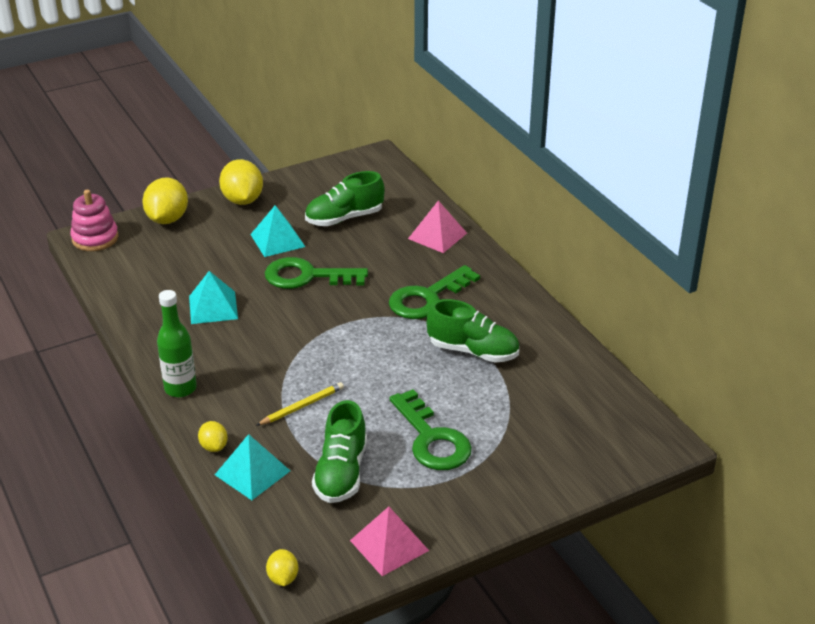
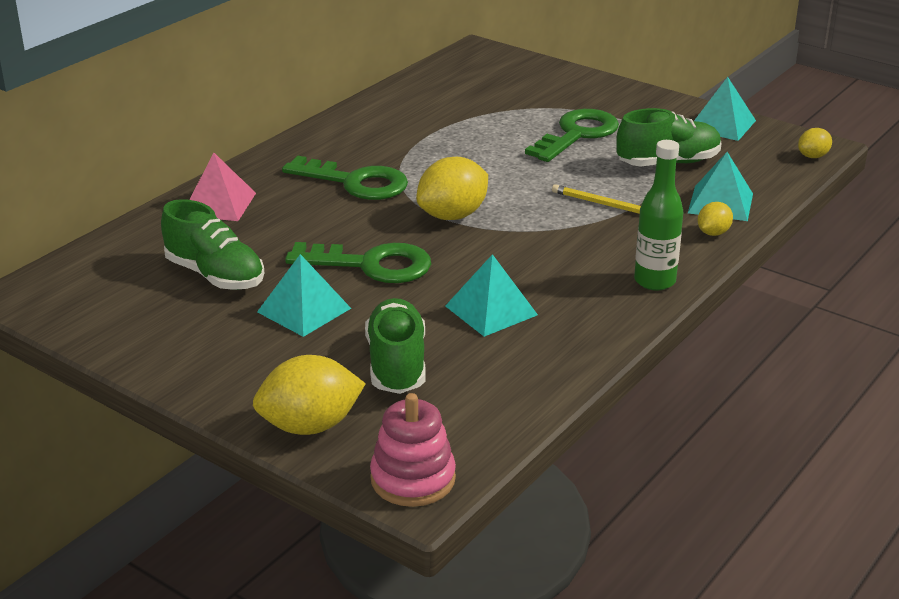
camera: 115 degrees left, 5 degrees down
yellow lemon [219,159,263,205] -> yellow lemon moved to [416,157,488,220]
green key [265,257,368,289] -> green key turned 60 degrees counterclockwise [285,242,431,283]
pink pyramid [350,507,429,576] -> turquoise pyramid [694,77,756,141]
green shoe [426,299,519,363] -> green shoe moved to [365,298,425,394]

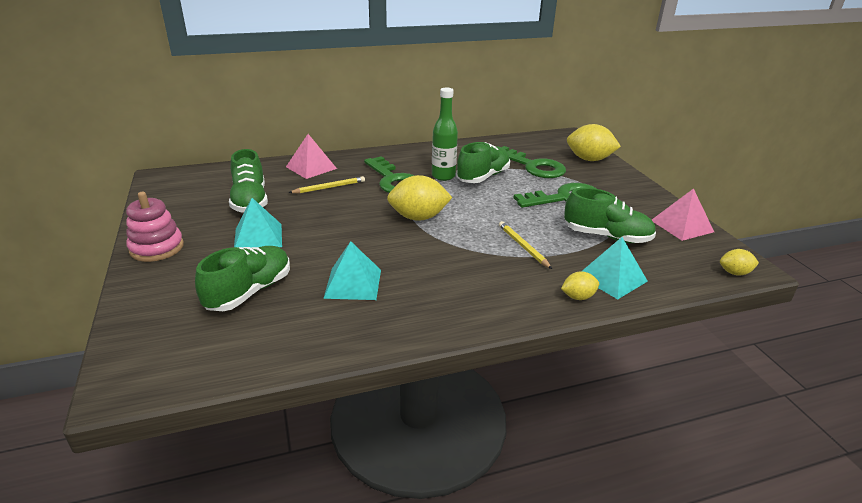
camera: 35 degrees right, 0 degrees up
yellow lemon [253,355,366,435] -> yellow lemon moved to [567,124,621,161]
green key [285,242,431,283] -> green key moved to [502,146,566,178]
pink stacking toy [370,393,456,507] -> pink stacking toy moved to [126,192,184,262]
green bottle [634,140,683,291] -> green bottle moved to [432,88,458,181]
turquoise pyramid [694,77,756,141] -> pink pyramid [652,188,714,241]
none -> yellow pencil [288,176,365,193]
none -> green shoe [456,142,510,183]

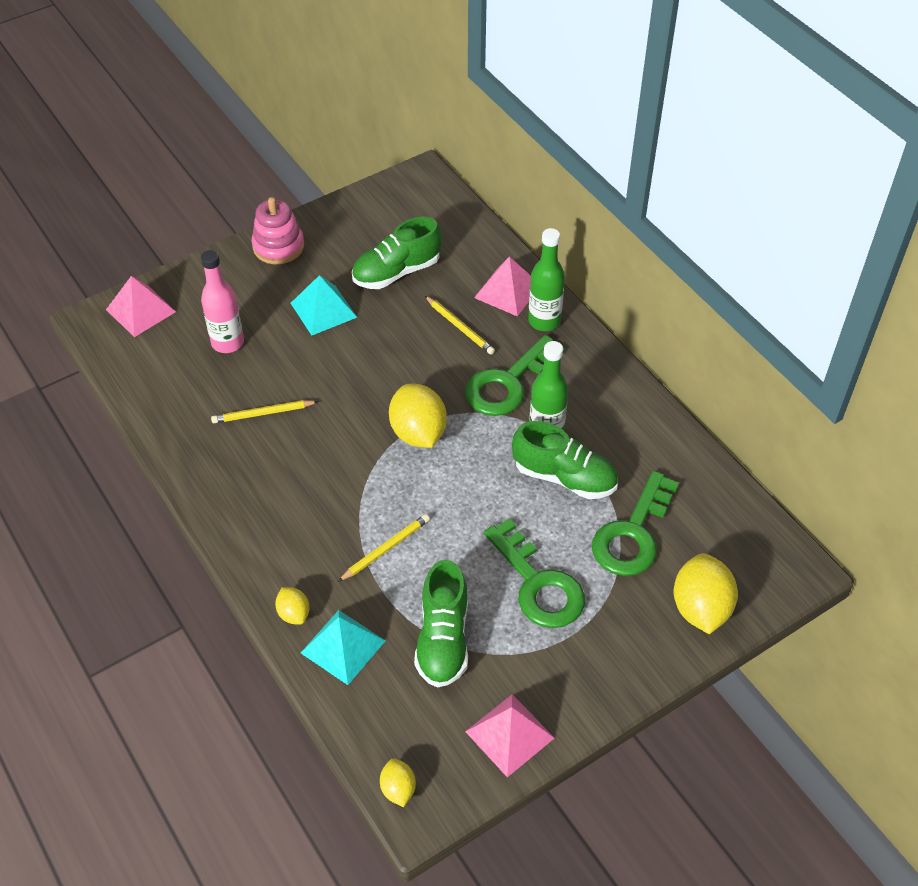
camera: 75 degrees right, 20 degrees up
green shoe [195,246,290,311] -> pink bottle [201,250,244,353]
turquoise pyramid [323,241,381,300] -> yellow pencil [211,400,319,423]
none -> pink pyramid [106,276,176,337]
none -> green bottle [528,228,565,331]

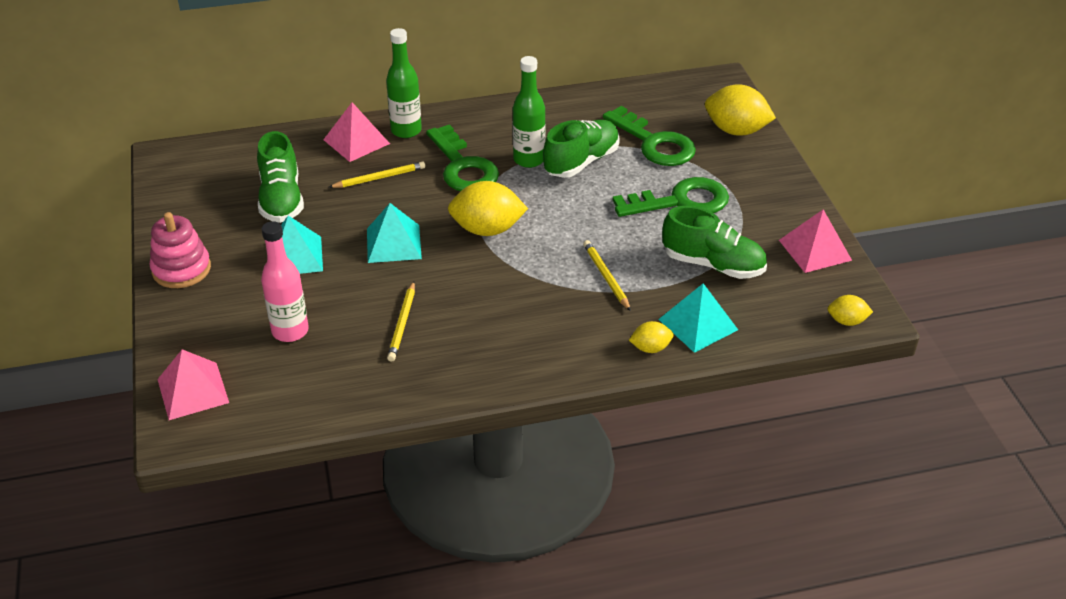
camera: 70 degrees left, 10 degrees down
none -> turquoise pyramid [367,203,422,263]

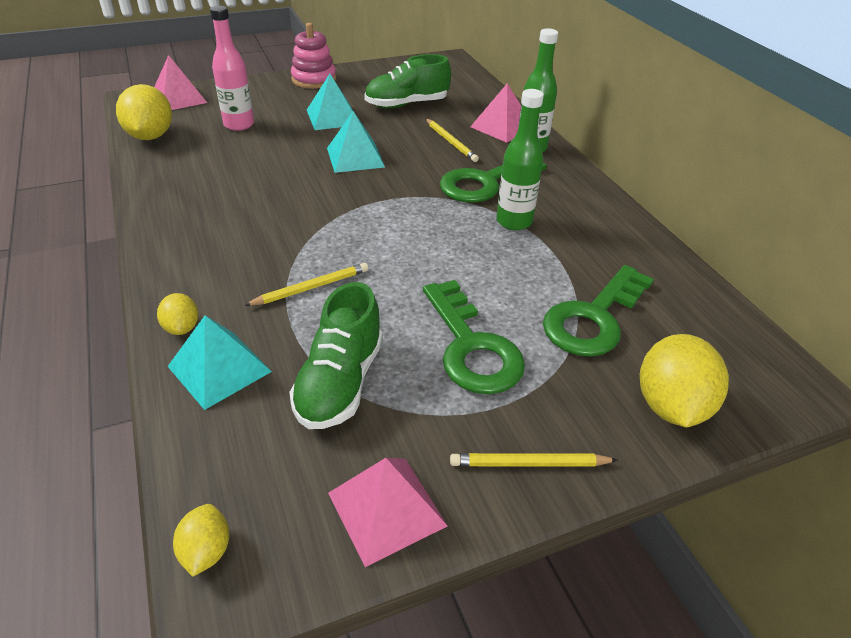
camera: 80 degrees right, 0 degrees up
yellow pencil [387,281,415,361] -> yellow pencil moved to [450,453,618,467]
yellow lemon [448,181,528,236] -> yellow lemon moved to [116,84,172,140]
green shoe [543,120,620,178] -> none

